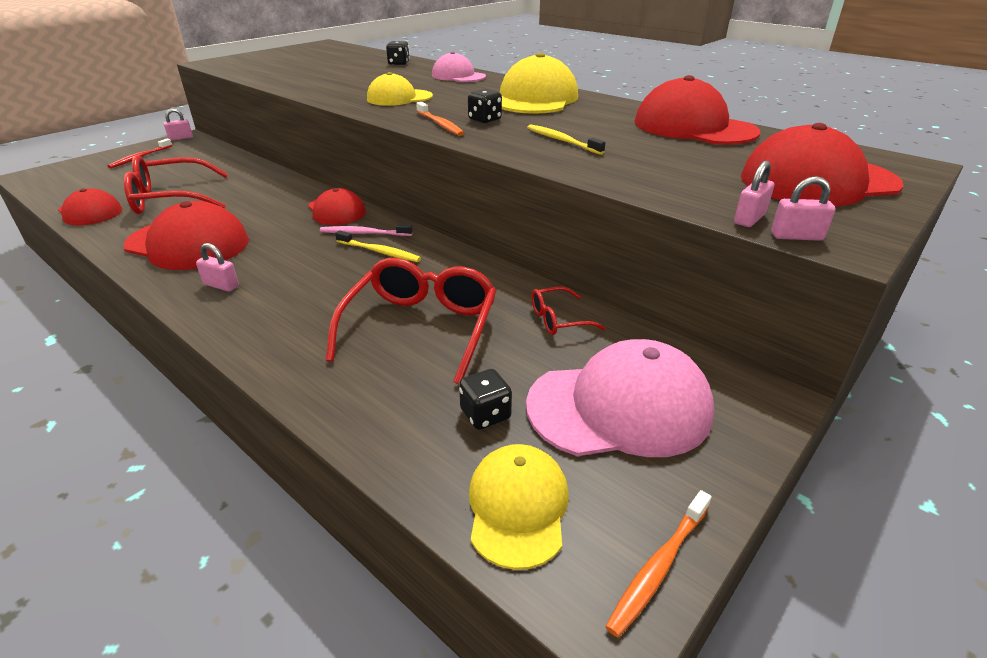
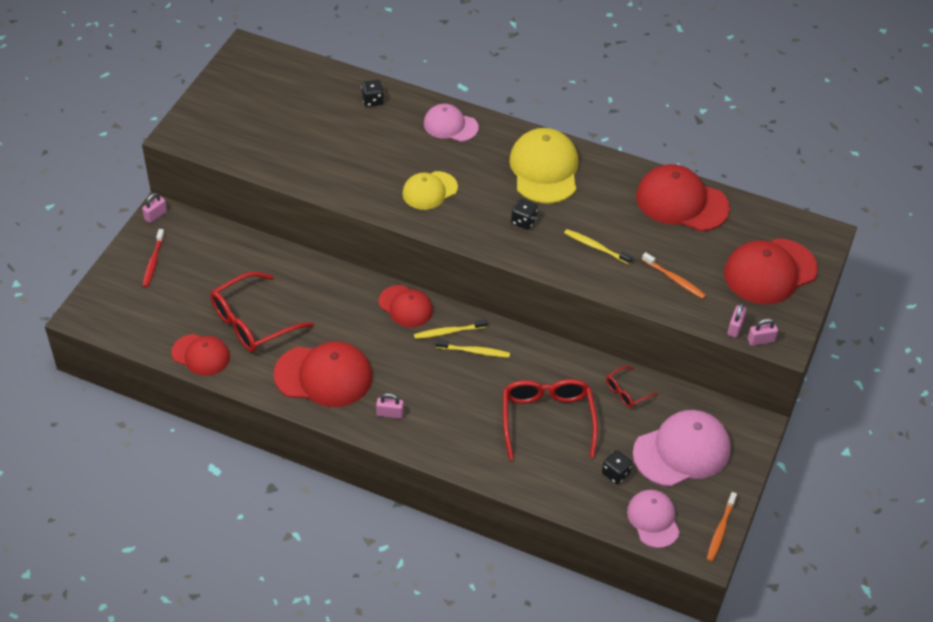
camera: 20 degrees left, 15 degrees up
pink toothbrush [320,224,413,236] -> yellow toothbrush [414,319,487,339]
orange toothbrush [416,102,464,136] -> orange toothbrush moved to [642,252,706,299]
yellow cap [469,444,569,570] -> pink cap [627,490,680,548]

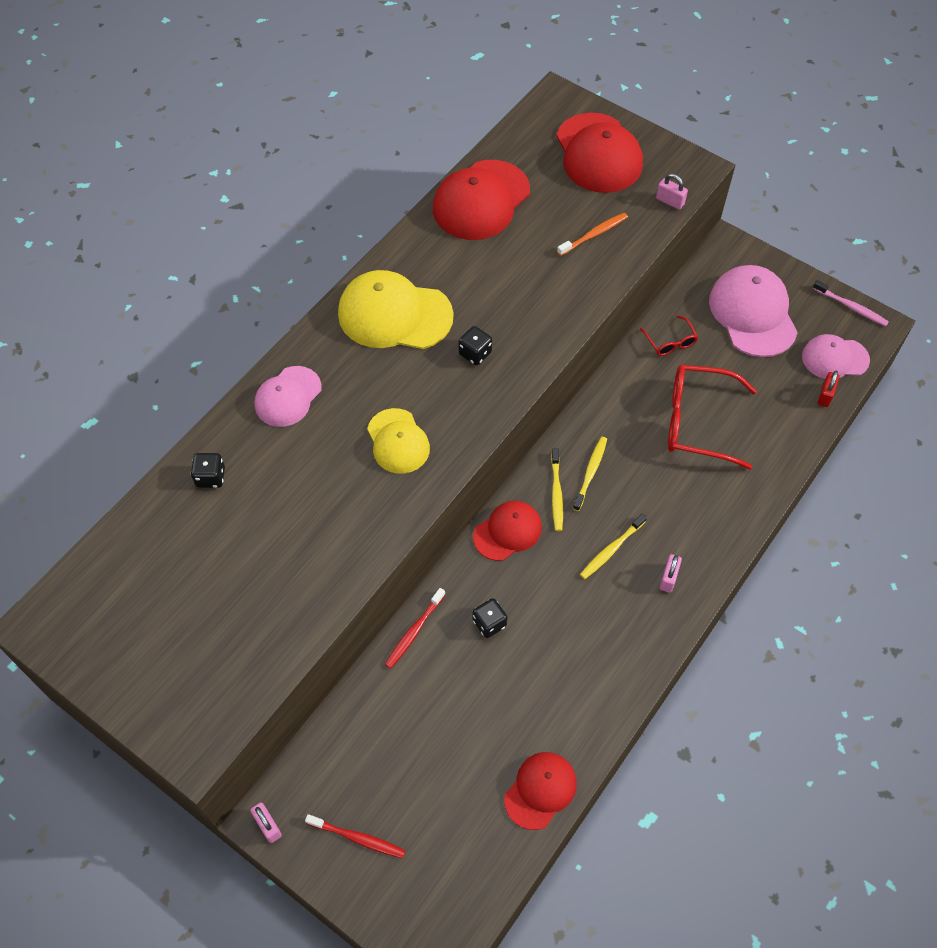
camera: 75 degrees left, 10 degrees up
red glasses [210,272,314,352] -> none
red cap [273,342,372,407] -> none
yellow toothbrush [564,229,633,264] -> yellow toothbrush moved to [580,513,647,579]
black dice [602,450,632,484] -> black dice moved to [473,598,507,638]
orange toothbrush [707,492,737,562] -> pink toothbrush [813,280,889,326]
pink padlock [748,318,778,346] -> none
none -> red toothbrush [385,588,445,668]
none -> red padlock [817,371,840,407]

